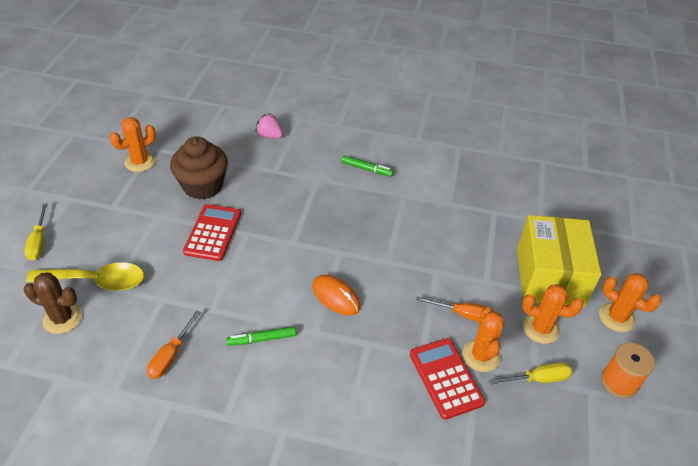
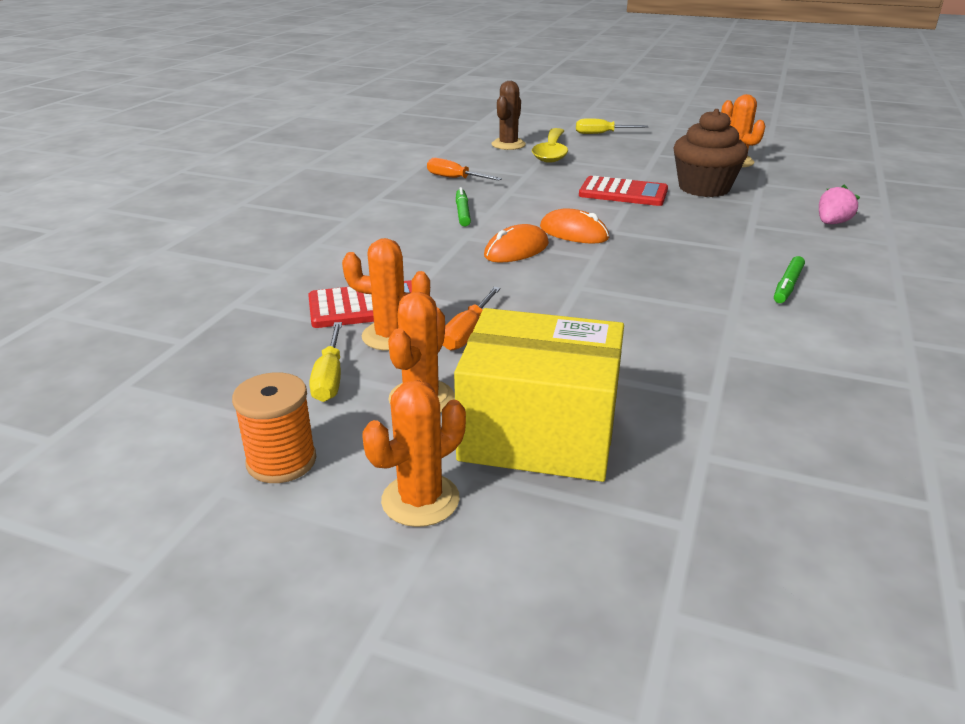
camera: 100 degrees right, 15 degrees down
none -> orange mouse [540,208,609,243]

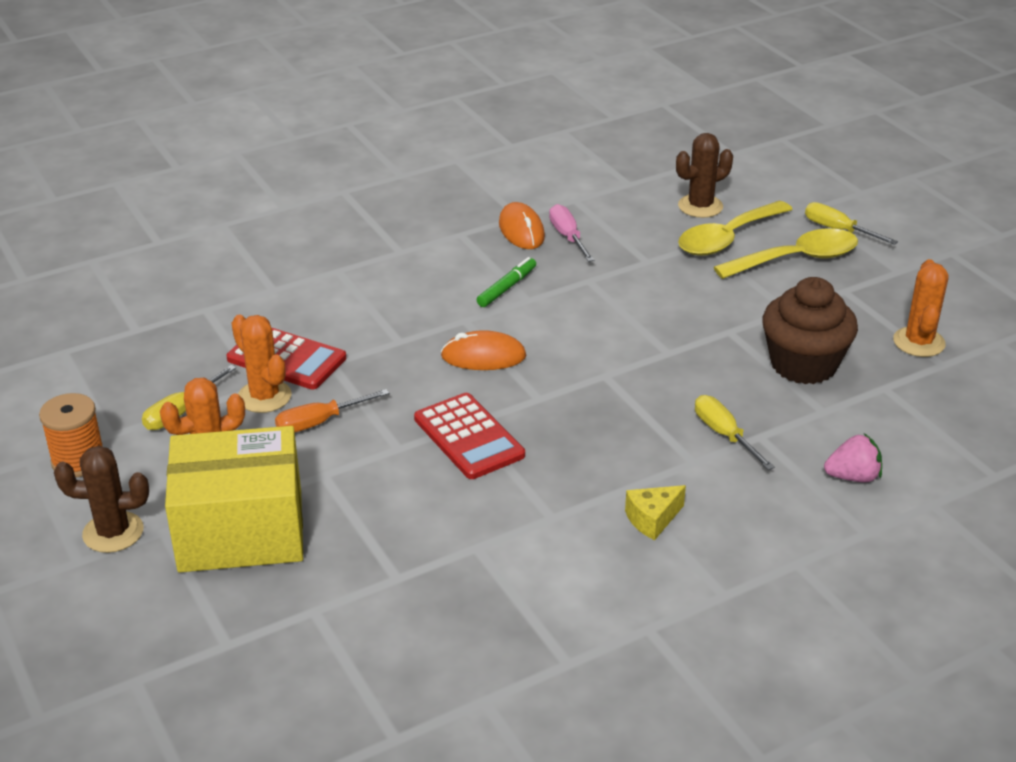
camera: 40 degrees right, 5 degrees up
orange cactus [362,380,466,527] -> brown cactus [54,446,149,553]
orange screwdriver [427,158,502,181] -> pink screwdriver [549,204,594,262]
yellow box [454,308,624,482] -> yellow box turned 60 degrees counterclockwise [165,426,303,573]
orange mouse [540,208,609,243] -> orange mouse moved to [499,202,545,249]
red calculator [579,176,668,206] -> red calculator moved to [414,393,525,479]
green marker [774,256,805,303] -> yellow cheese [625,485,686,540]
none -> yellow screwdriver [695,395,775,470]
none -> yellow spoon [714,229,858,279]

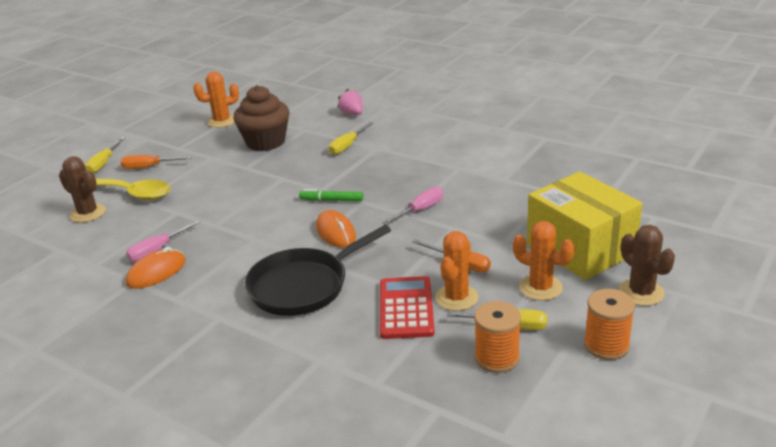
camera: 115 degrees left, 5 degrees down
red calculator [414,393,525,479] -> pink screwdriver [382,187,443,225]
green marker [477,257,536,307] -> green marker moved to [299,189,363,201]
yellow cheese [625,485,686,540] -> none
yellow spoon [714,229,858,279] -> orange screwdriver [121,155,192,169]
none -> black pan [244,225,391,316]
none -> orange spool [474,301,521,373]

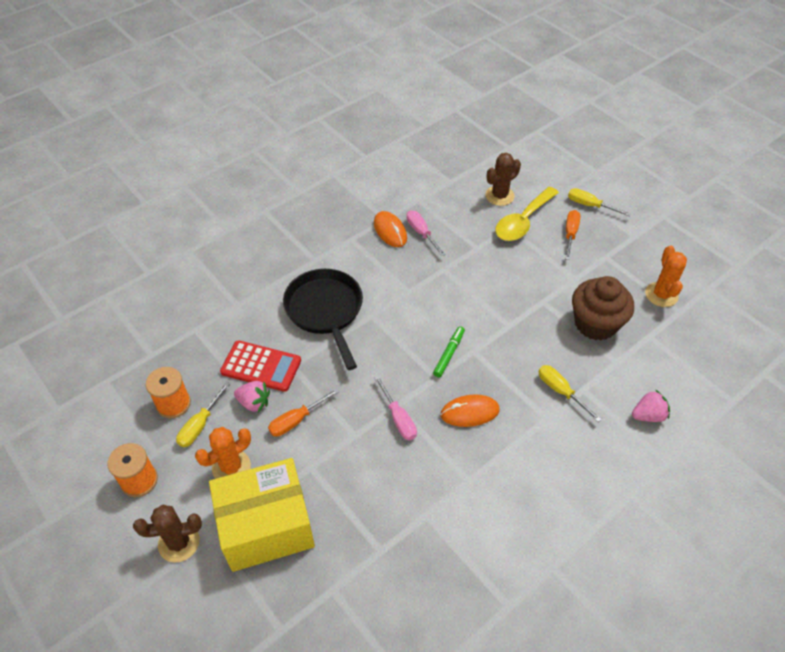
camera: 105 degrees right, 20 degrees up
orange mouse [316,210,356,248] -> orange mouse moved to [441,394,500,427]
orange cactus [435,231,479,311] -> pink strawberry [234,381,270,413]

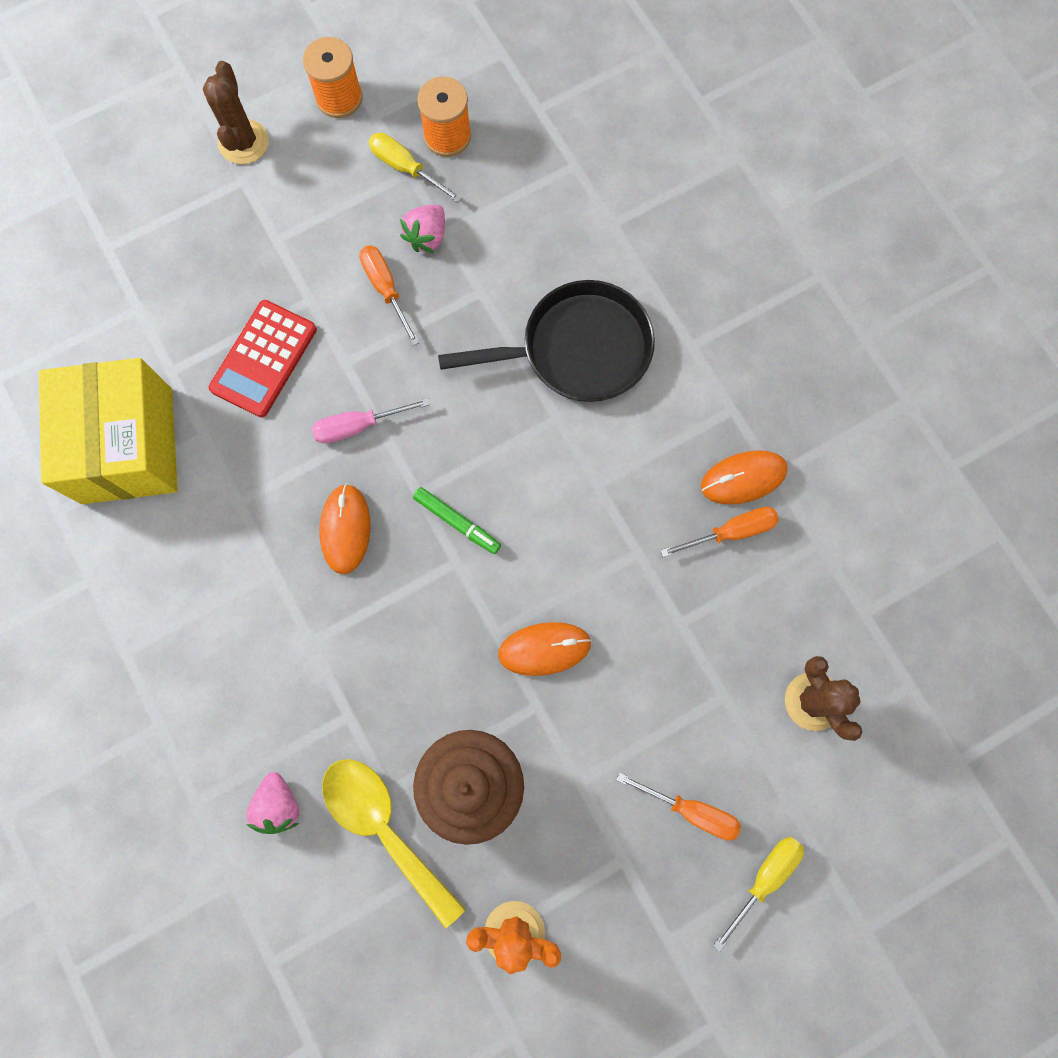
camera: 100 degrees right, 25 degrees up
orange cactus [195,427,251,479] -> none
yellow box [209,458,315,572] -> yellow box moved to [39,358,178,504]
red calculator [220,340,301,392] -> red calculator moved to [209,300,317,418]
pink screwdriver [407,210,445,256] -> orange screwdriver [660,507,779,557]
yellow spoon [495,187,559,241] -> yellow spoon moved to [322,759,466,928]
yellow screwdriver [539,365,602,422] -> none
none -> orange mouse [498,622,592,676]

